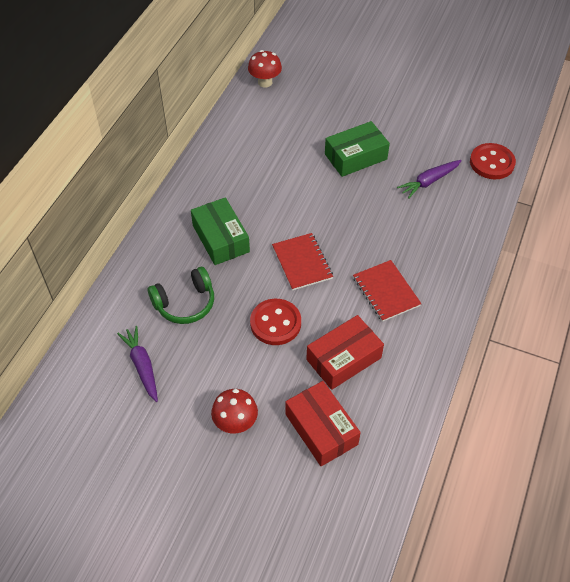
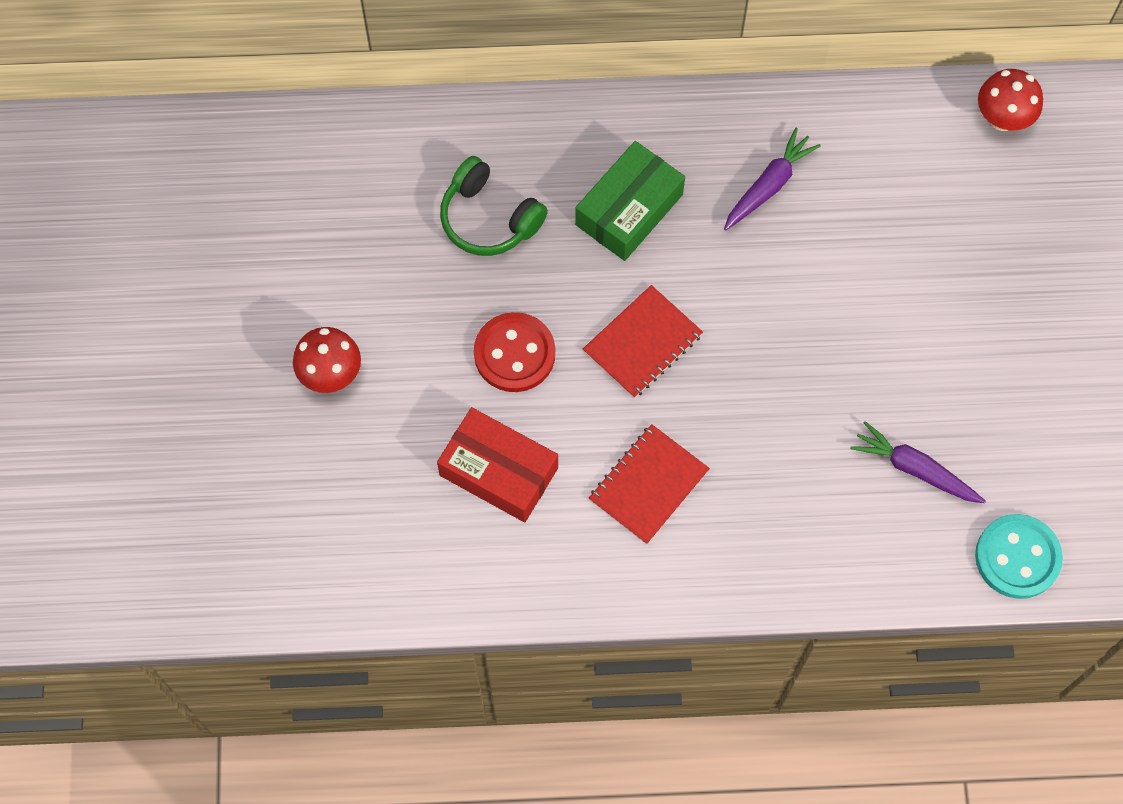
camera: 65 degrees right, 15 degrees up
purple carrot [117,326,158,402] -> purple carrot moved to [724,128,821,230]
red box [285,381,361,466] -> none
green box [325,121,390,177] -> none
red button [470,143,516,179] -> turquoise button [975,514,1063,599]

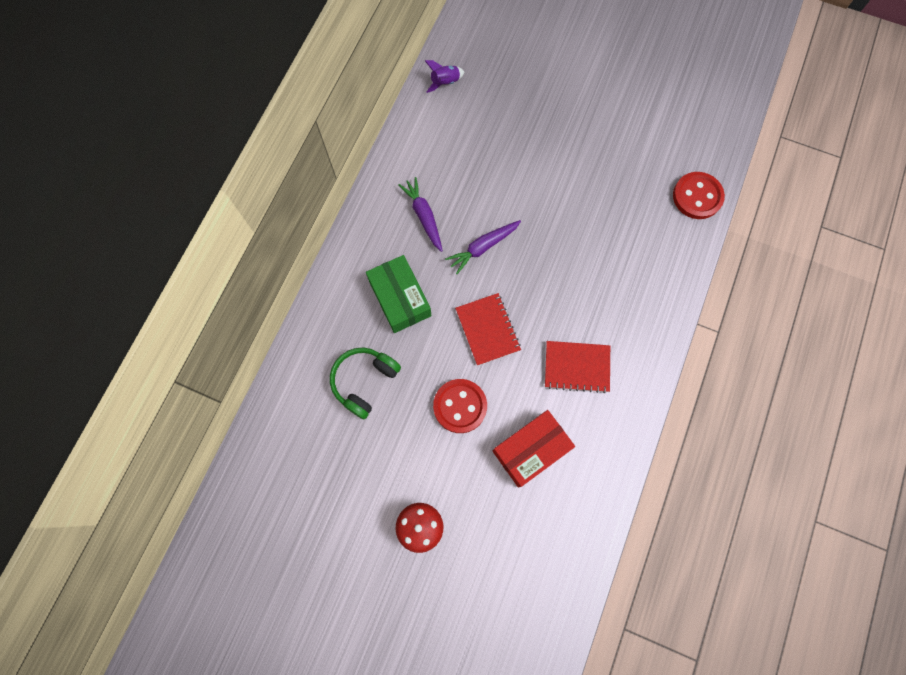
camera: 65 degrees left, 5 degrees up
green headphones [440,156,548,256] -> green headphones turned 150 degrees clockwise [330,348,401,419]
red notebook [589,424,710,544] -> red notebook turned 60 degrees counterclockwise [545,341,610,393]
purple carrot [850,421,986,503] -> purple carrot moved to [445,220,521,274]
turquoise button [975,514,1063,599] -> red button [673,172,725,219]
red mushroom [978,69,1043,131] -> purple rocket [425,60,464,93]

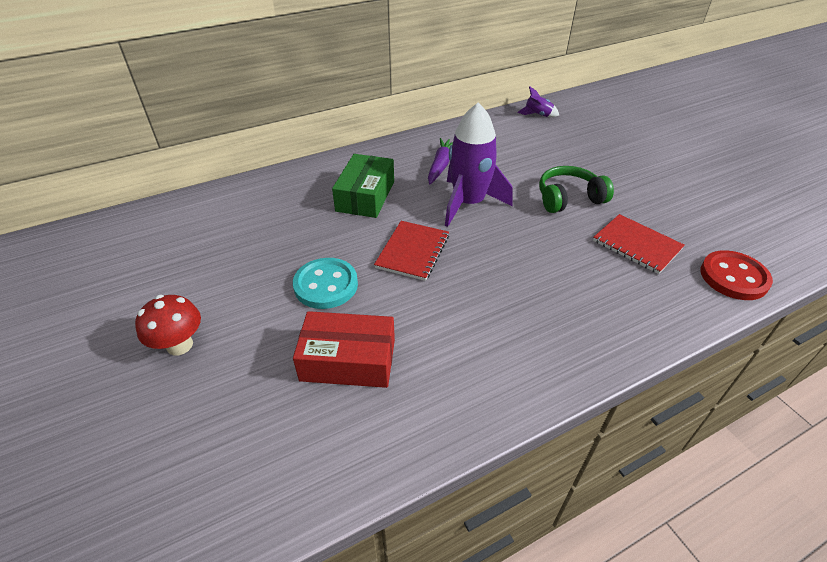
camera: 40 degrees right, 30 degrees down
green headphones [330,348,401,419] -> green headphones moved to [539,166,614,213]
red button [433,379,487,433] -> turquoise button [293,258,358,309]
purple carrot [445,220,521,274] -> purple rocket [445,103,513,227]
red notebook [545,341,610,393] -> red notebook moved to [593,214,685,274]

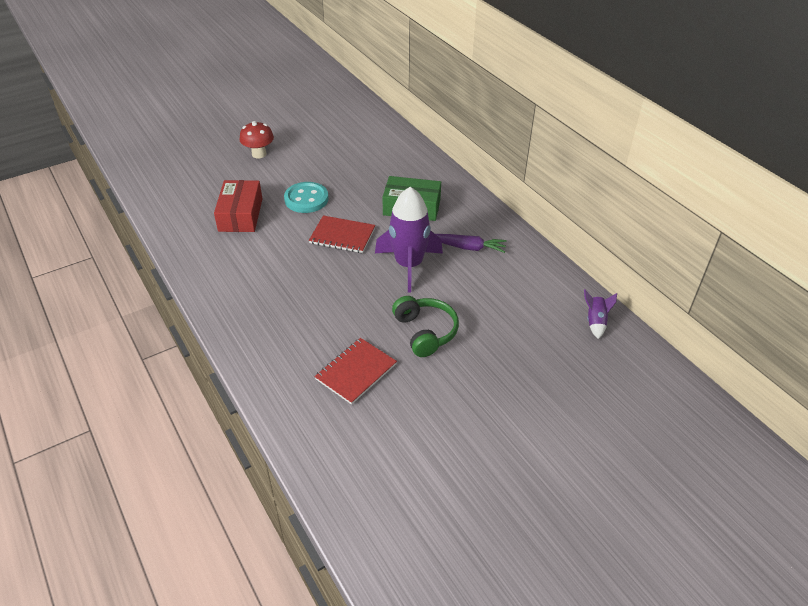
camera: 85 degrees right, 0 degrees up
red button [700,250,773,300] -> none

